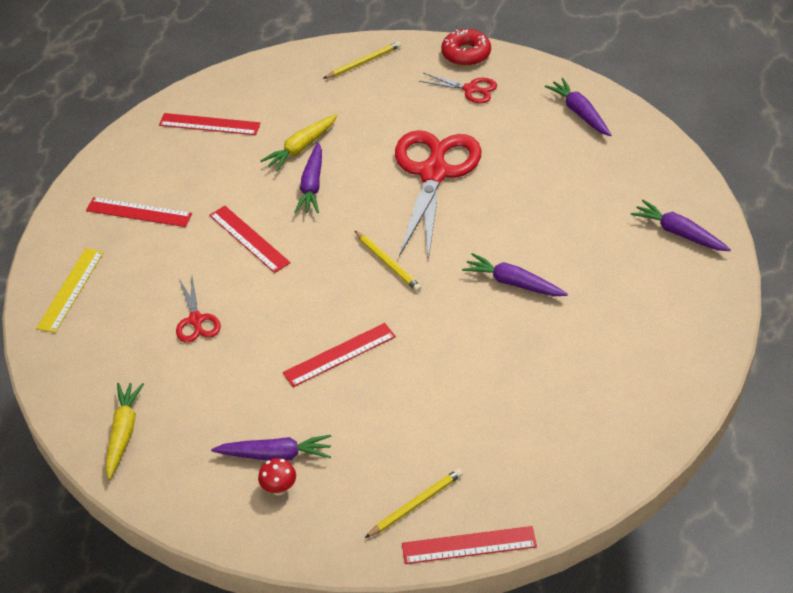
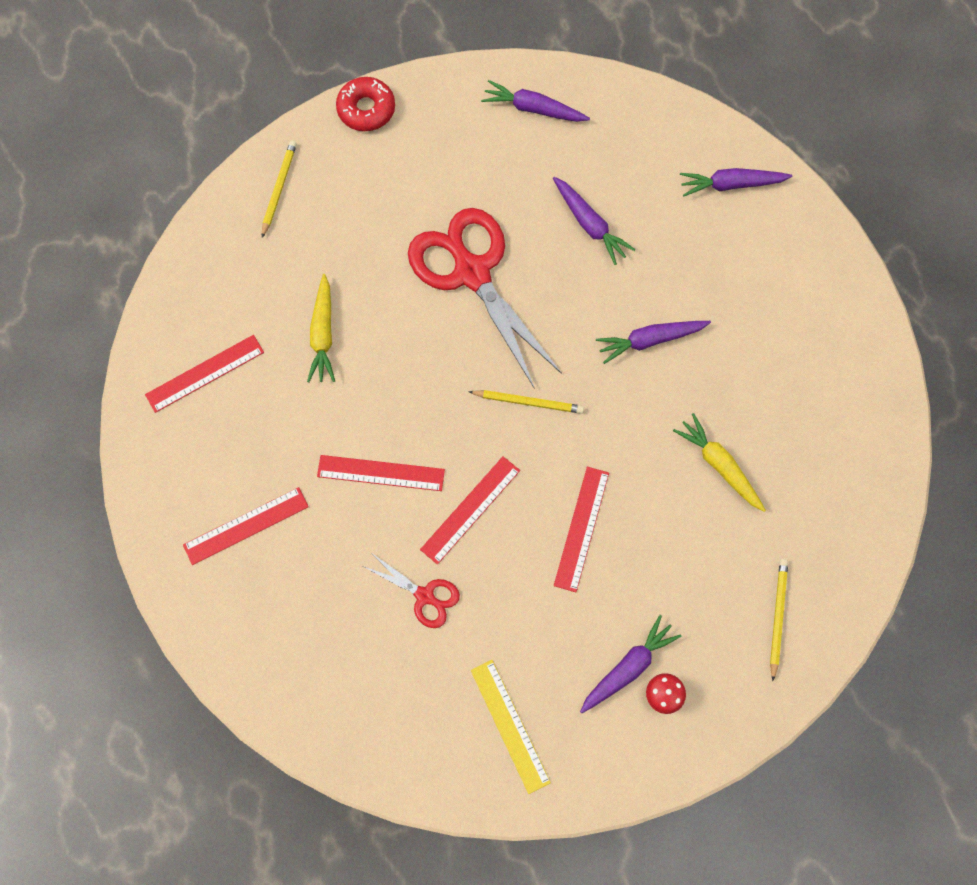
camera: 45 degrees left, 25 degrees up
yellow ruler [36,248,104,333] -> yellow ruler moved to [471,660,551,794]
yellow carrot [105,383,144,480] -> yellow carrot moved to [673,413,766,512]
purple carrot [294,142,322,213] -> purple carrot moved to [553,177,635,265]
red ruler [402,526,537,564] -> red ruler moved to [420,456,520,565]
red scissors [419,73,497,103] -> none

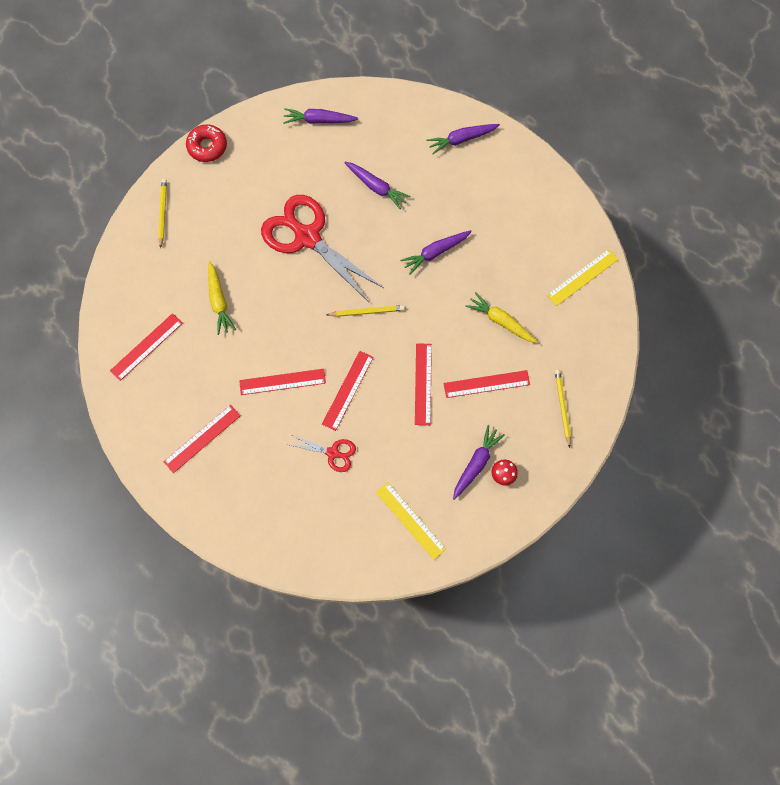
camera: 15 degrees left, 0 degrees up
none -> red ruler [444,370,530,398]
none -> yellow ruler [547,249,619,306]

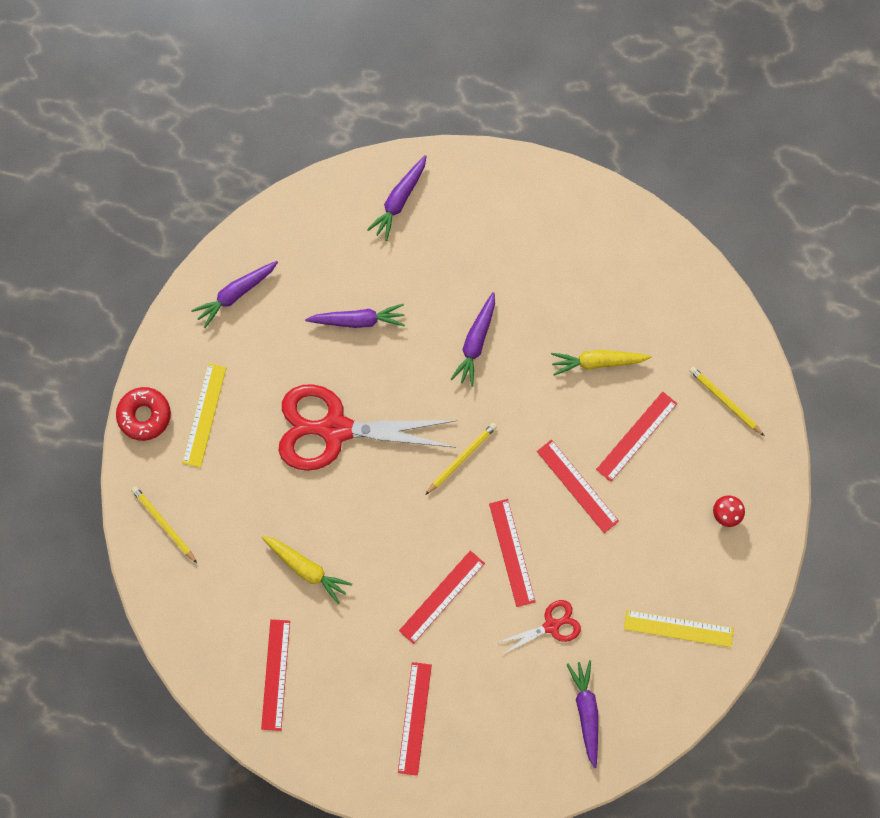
camera: 40 degrees left, 5 degrees up
purple carrot [453,425,505,500] -> purple carrot moved to [567,660,598,768]
yellow ruler [547,249,619,306] -> yellow ruler moved to [182,363,226,468]

